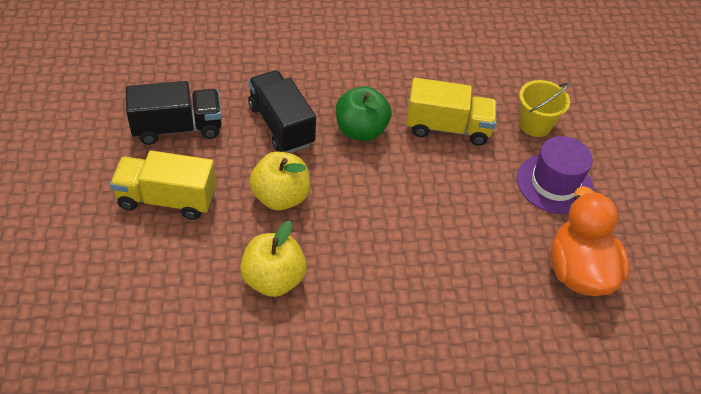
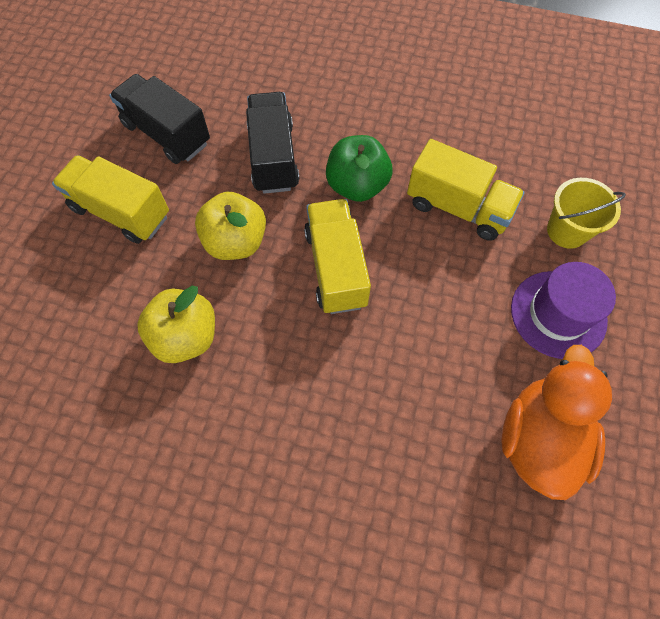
camera: 25 degrees right, 15 degrees up
black truck [126,81,222,145] -> black truck turned 150 degrees counterclockwise [109,74,210,164]
none -> yellow truck [304,199,371,314]

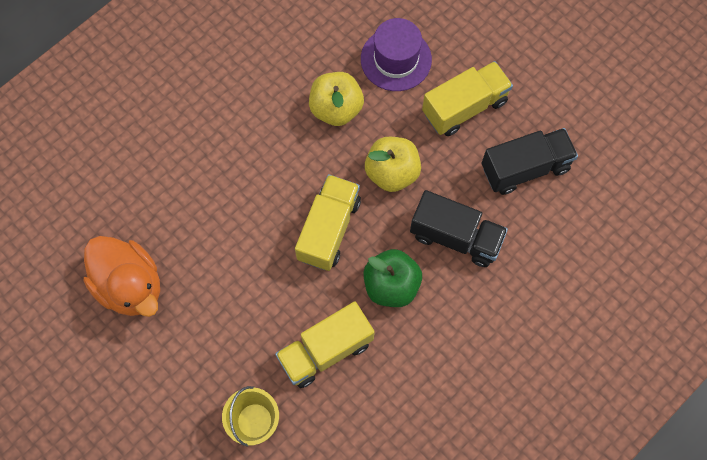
camera: 120 degrees right, 5 degrees up
yellow truck [304,199,371,314] -> yellow truck turned 90 degrees counterclockwise [295,174,361,271]
purple hat [511,262,616,359] -> purple hat moved to [361,18,432,91]

